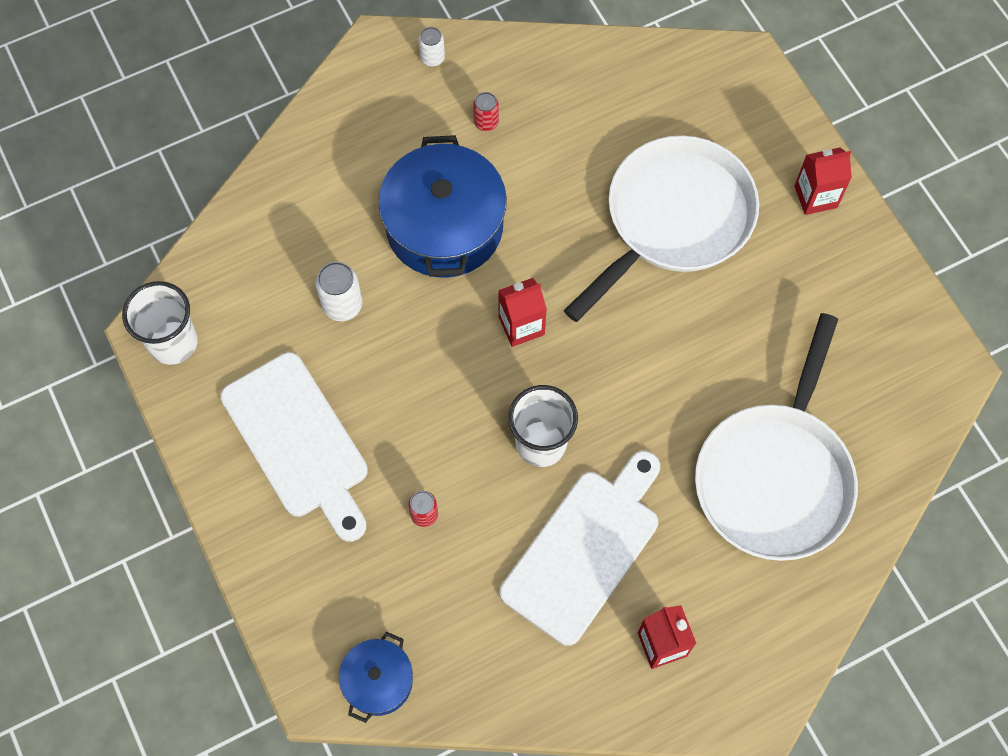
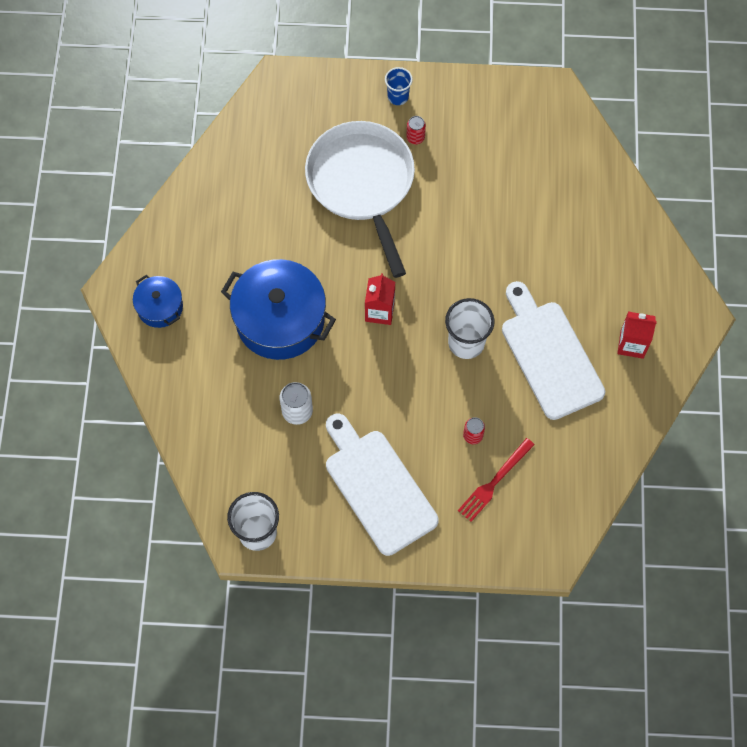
camera: 60 degrees left, 0 degrees up
white cutting board [220,352,368,542] -> white cutting board turned 120 degrees counterclockwise [326,414,439,556]
blue pot [339,632,413,723] -> blue pot moved to [133,275,183,328]
white can [419,27,445,67] -> none
red can [473,92,499,131] -> red can moved to [406,116,426,144]
white pan [695,313,858,561] -> none
red carton [794,148,852,215] -> blue cup [385,67,413,105]
none -> red fork [458,438,535,522]

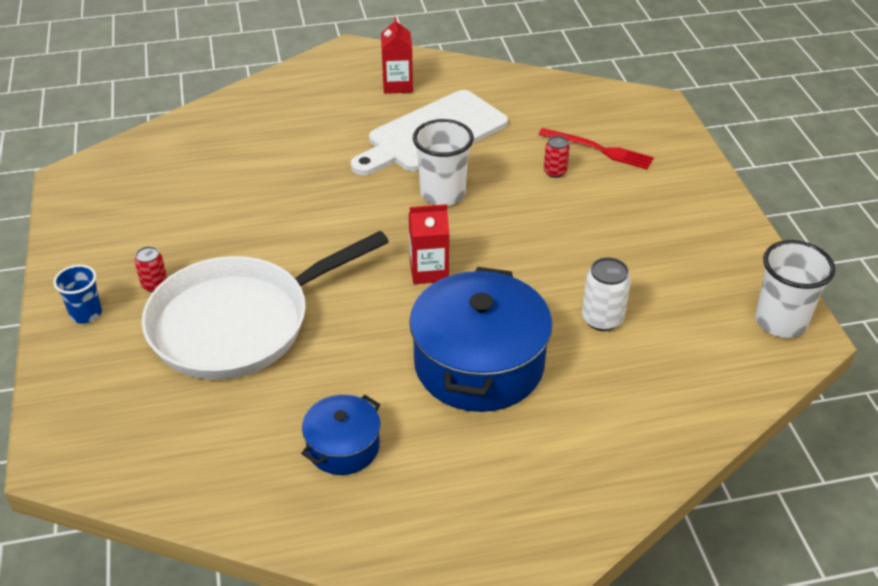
camera: 105 degrees left, 25 degrees down
blue pot [133,275,183,328] -> blue pot moved to [301,395,380,475]
white cutting board [326,414,439,556] -> none

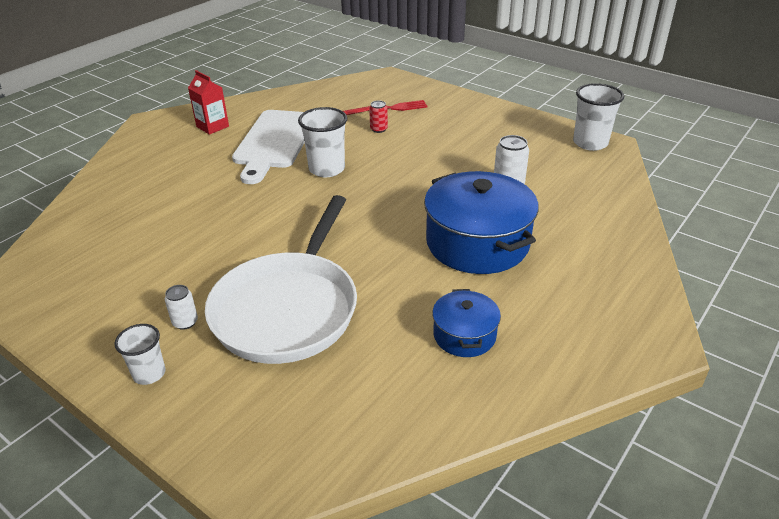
camera: 40 degrees left, 5 degrees down
blue cup [53,265,102,324] -> white cup [114,324,165,385]
red can [135,246,167,292] -> white can [165,285,198,330]
red carton [409,204,449,284] -> none

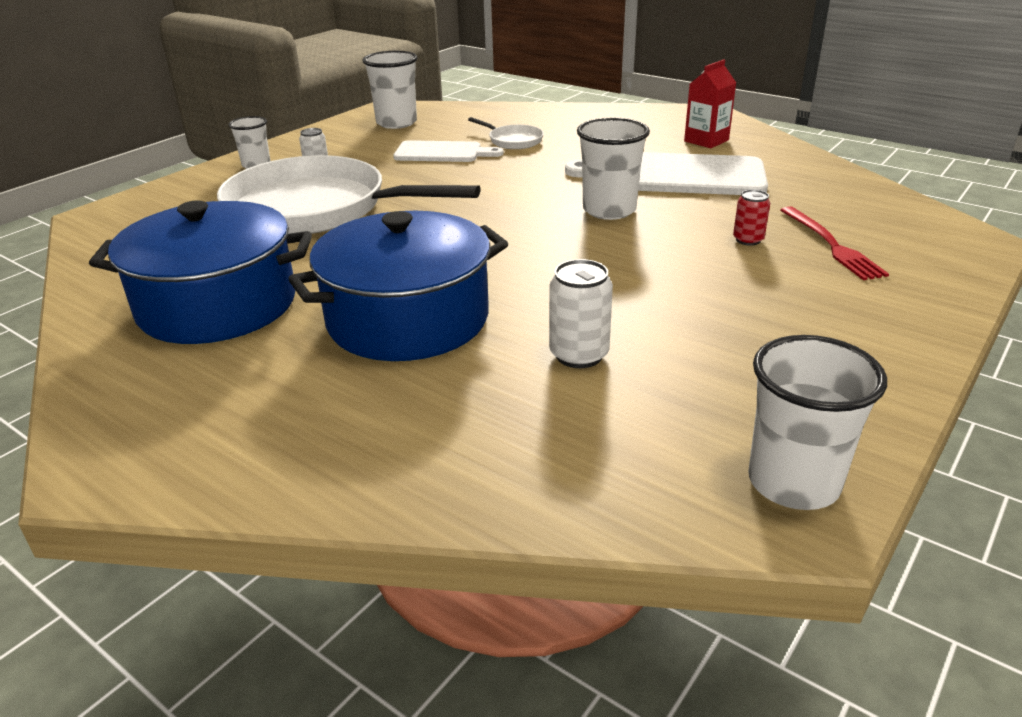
camera: 90 degrees right, 5 degrees down
blue pot [432,289,501,357] -> blue pot [89,201,312,344], size x1.92
none -> white cup [362,51,418,129]
none -> white cutting board [393,140,503,162]
none -> white pan [468,117,544,149]

